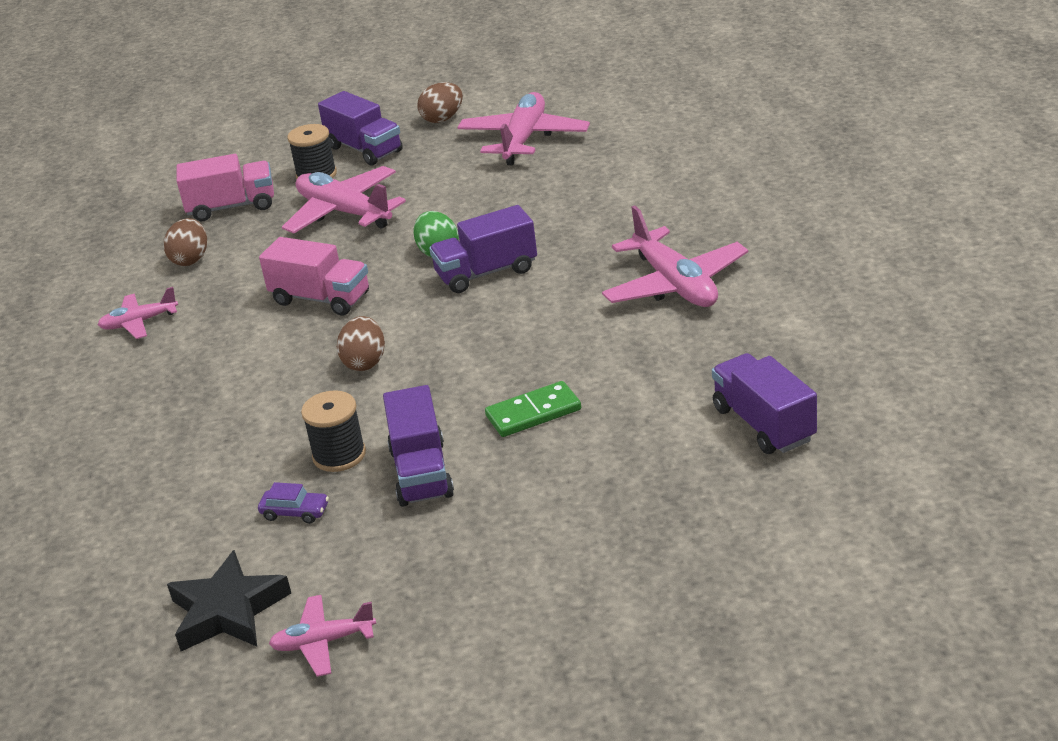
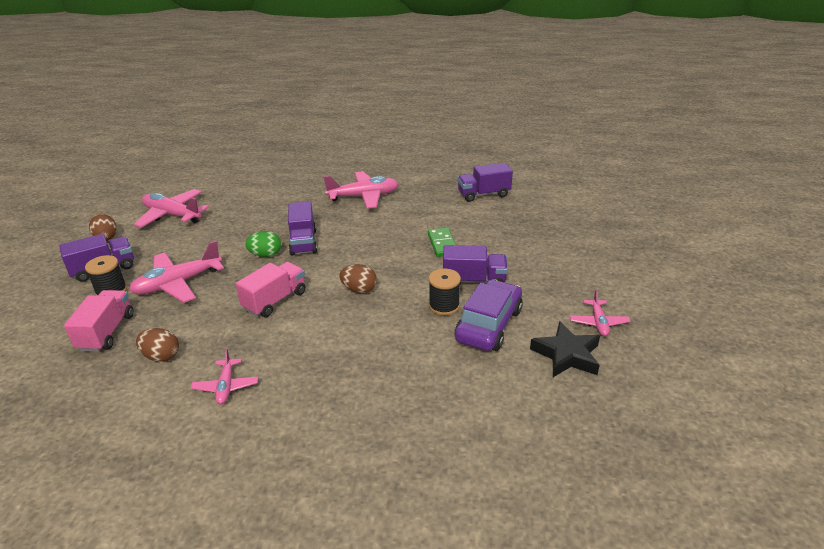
camera: 80 degrees left, 0 degrees up
purple car [258,482,329,524] -> purple car [455,279,523,351], size x2.44

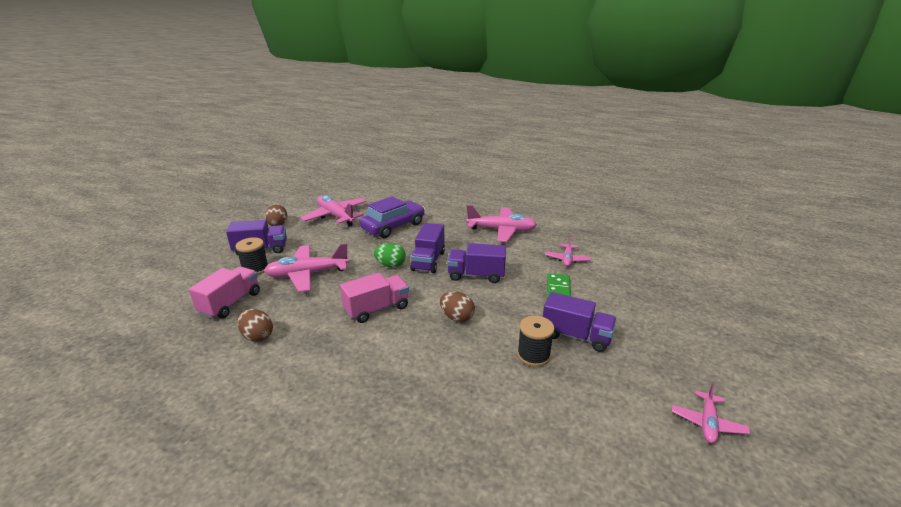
camera: 20 degrees right, 5 degrees down
pink plane [191,348,259,404] -> pink plane moved to [545,236,591,267]
purple car [455,279,523,351] -> purple car moved to [359,196,425,238]
purple truck [458,163,513,202] -> purple truck moved to [447,243,506,283]
black star [530,321,600,377] -> none

